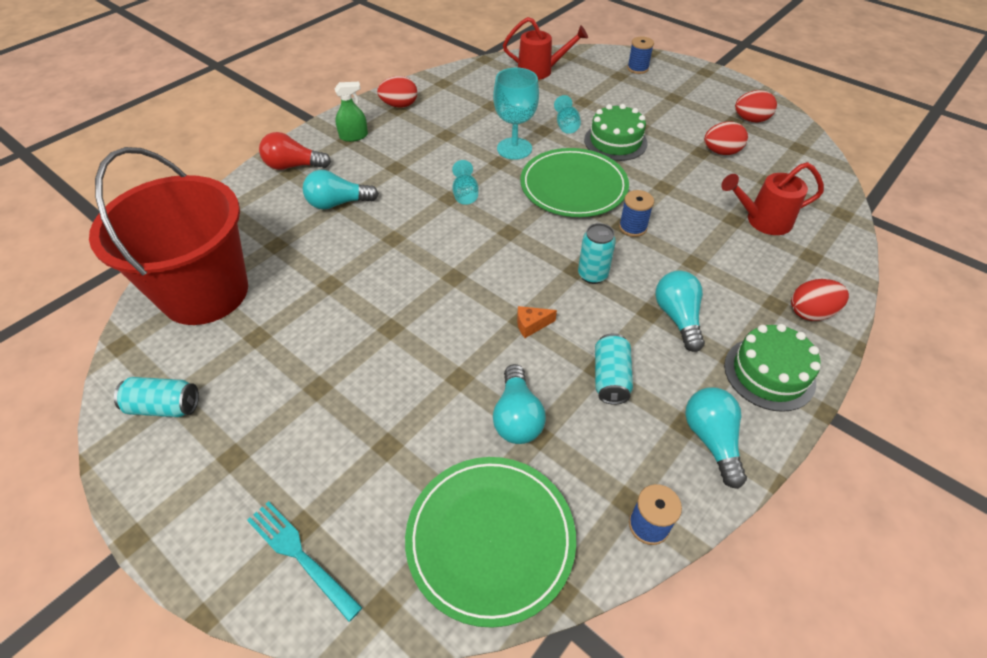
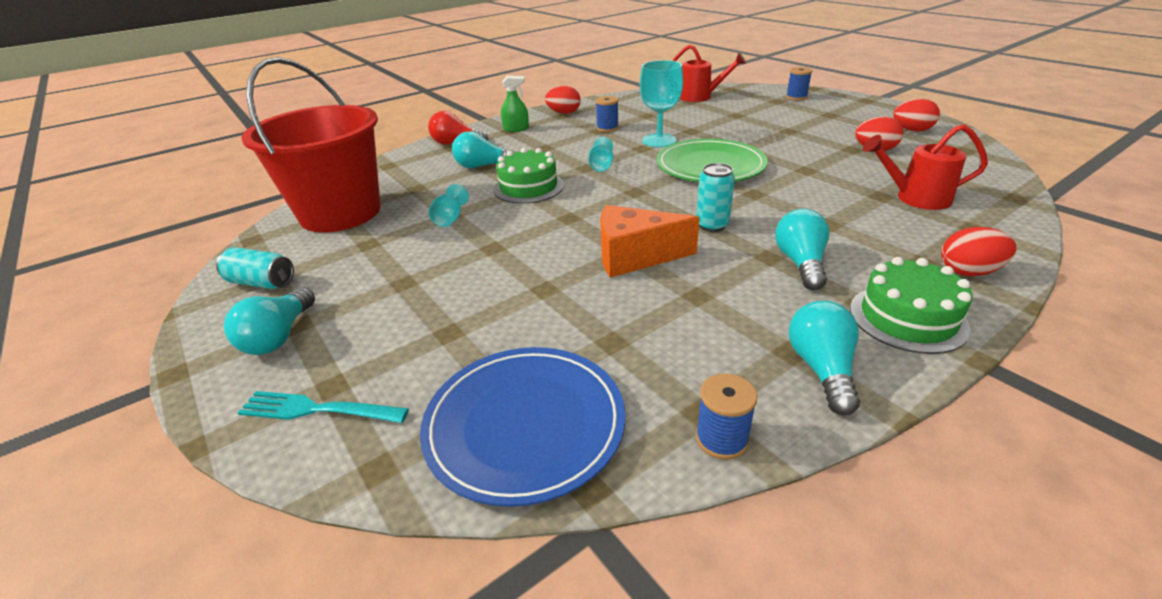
camera: 15 degrees right, 15 degrees down
turquoise fork [247,501,363,622] -> turquoise fork turned 45 degrees counterclockwise [238,391,409,423]
green plate [405,457,576,628] -> blue plate [420,347,626,507]
turquoise light bulb [493,364,546,444] -> turquoise light bulb moved to [224,287,315,355]
orange cheese [517,306,557,338] -> orange cheese [600,205,700,278], size x2.30
turquoise goblet [554,95,581,134] -> turquoise goblet moved to [428,184,469,227]
green cake [584,104,648,161] -> green cake moved to [494,148,564,204]
turquoise can [595,333,633,405] -> none
blue spool [619,190,654,237] -> blue spool moved to [596,96,619,132]

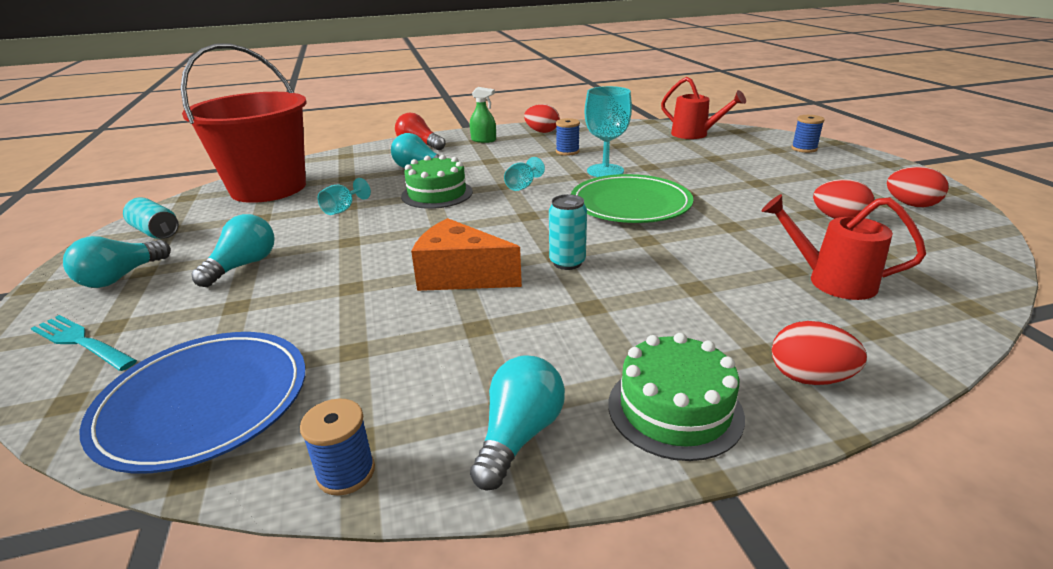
camera: 20 degrees right, 5 degrees down
turquoise light bulb [775,209,829,290] -> turquoise light bulb moved to [191,214,275,287]

